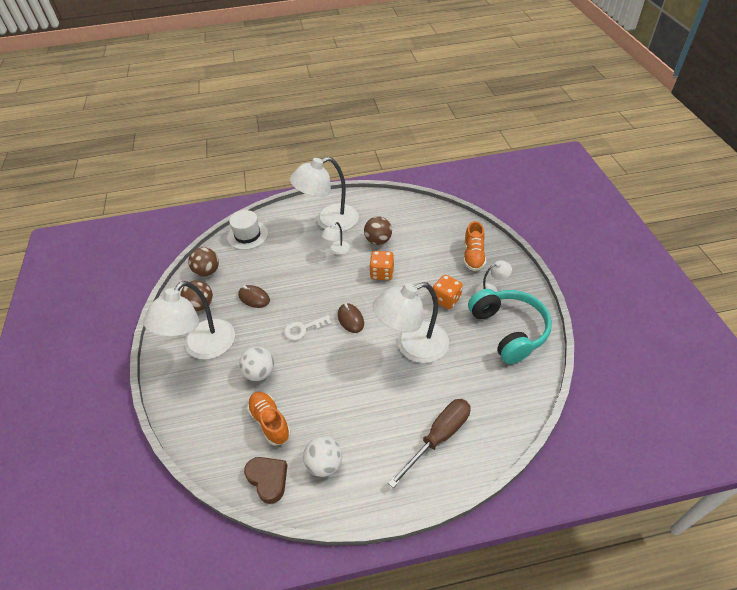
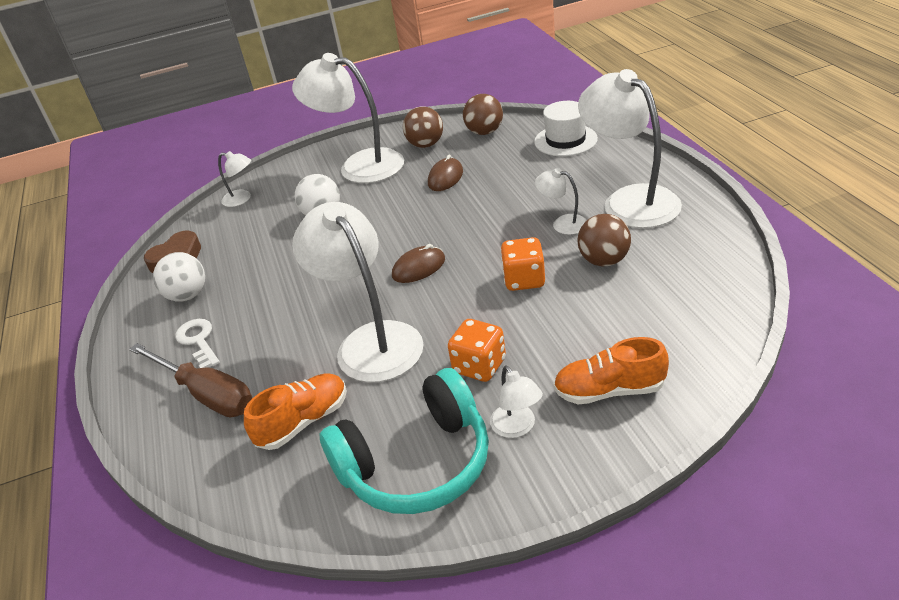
camera: 85 degrees right, 10 degrees down
orange shoe [247,392,291,446] -> orange shoe moved to [244,374,347,450]
white key [284,315,332,341] -> white key moved to [175,319,220,368]
none -> white lamp [218,151,251,207]

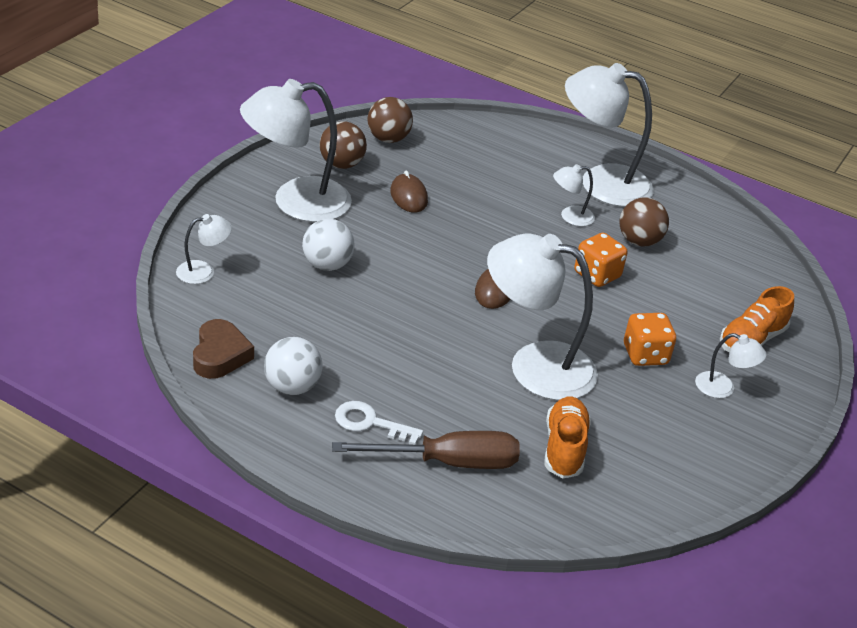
camera: 50 degrees left, 0 degrees up
turquoise headphones [320,368,489,514] -> none
white hat [534,101,598,156] -> none

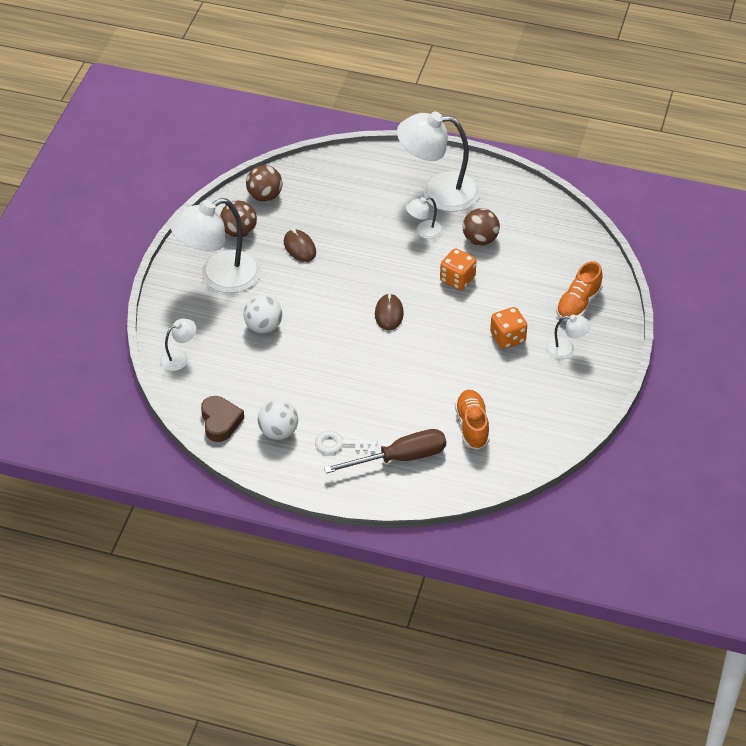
camera: 10 degrees left, 10 degrees up
white lamp [487,233,598,400] -> none

